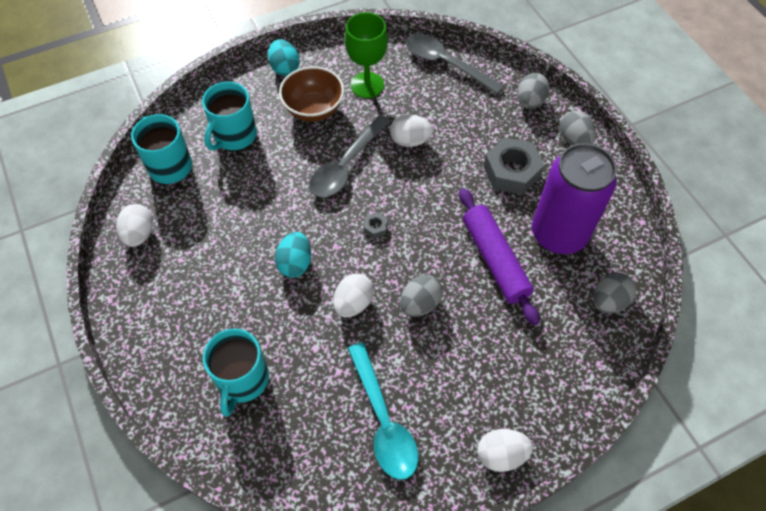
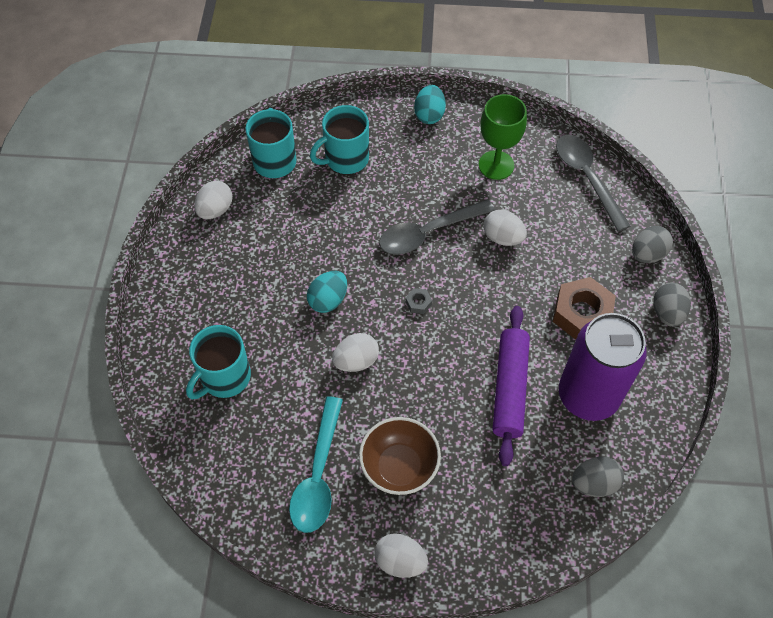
camera: 30 degrees right, 0 degrees up
brown bowl [279,66,344,122] -> brown bowl moved to [359,417,441,495]
grey egg [400,275,443,317] -> none
grey nut [483,137,544,195] -> brown nut [553,277,616,340]

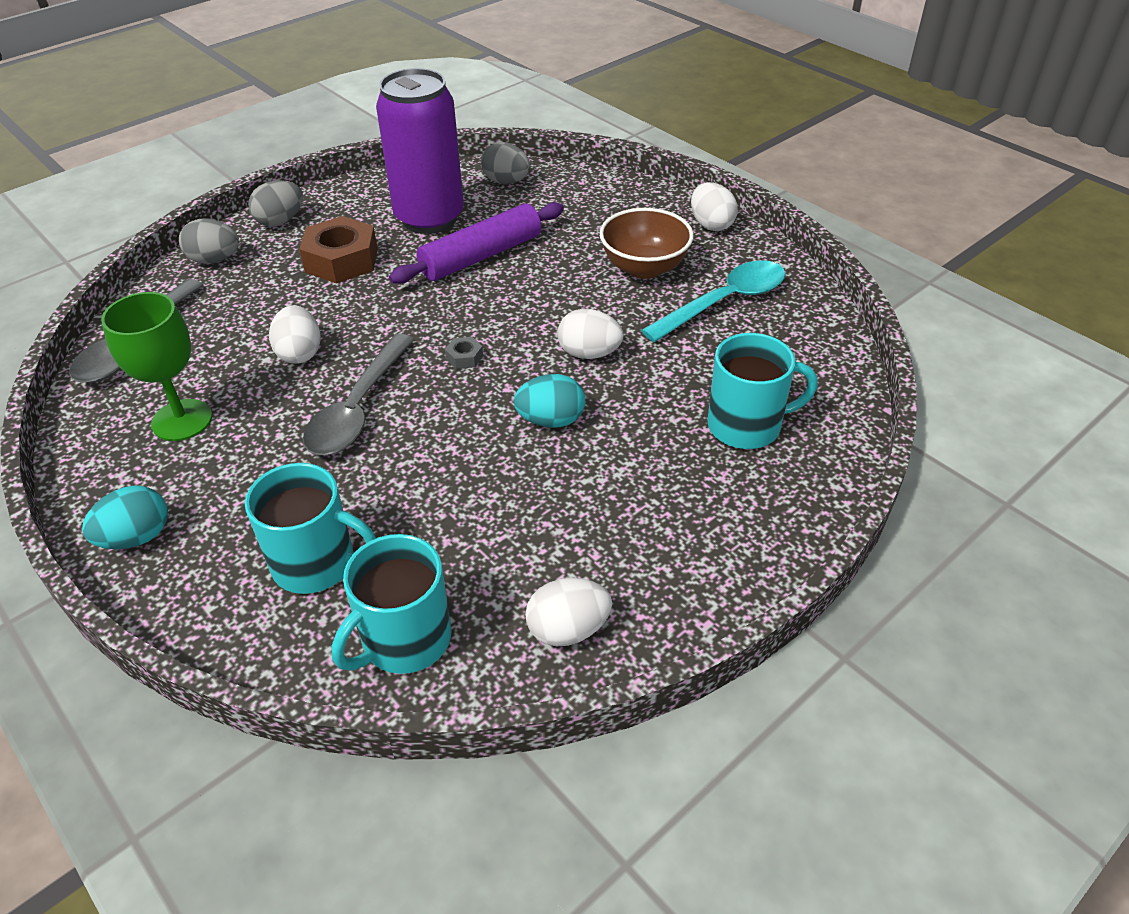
camera: 135 degrees left, 15 degrees down
grey spoon [379,199,495,255] -> grey spoon turned 90 degrees clockwise [303,334,415,455]

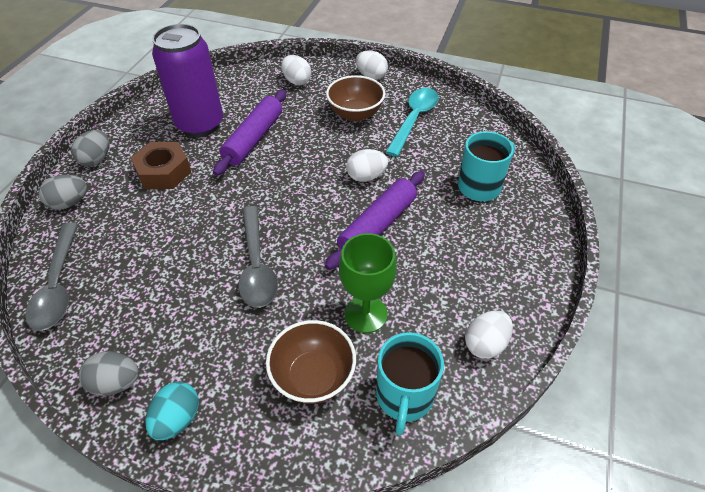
camera: 30 degrees left, 5 degrees up
green goblet [101,292,212,441] -> green goblet moved to [339,233,397,333]
turquoise mug [245,463,376,594] -> brown bowl [266,320,356,404]
white egg [269,305,321,364] -> white egg moved to [281,55,311,85]
grey nut [445,337,483,369] -> none
grey egg [481,142,530,184] -> grey egg moved to [79,352,139,396]
turquoise egg [514,374,585,428] -> purple rolling pin [325,171,425,270]

